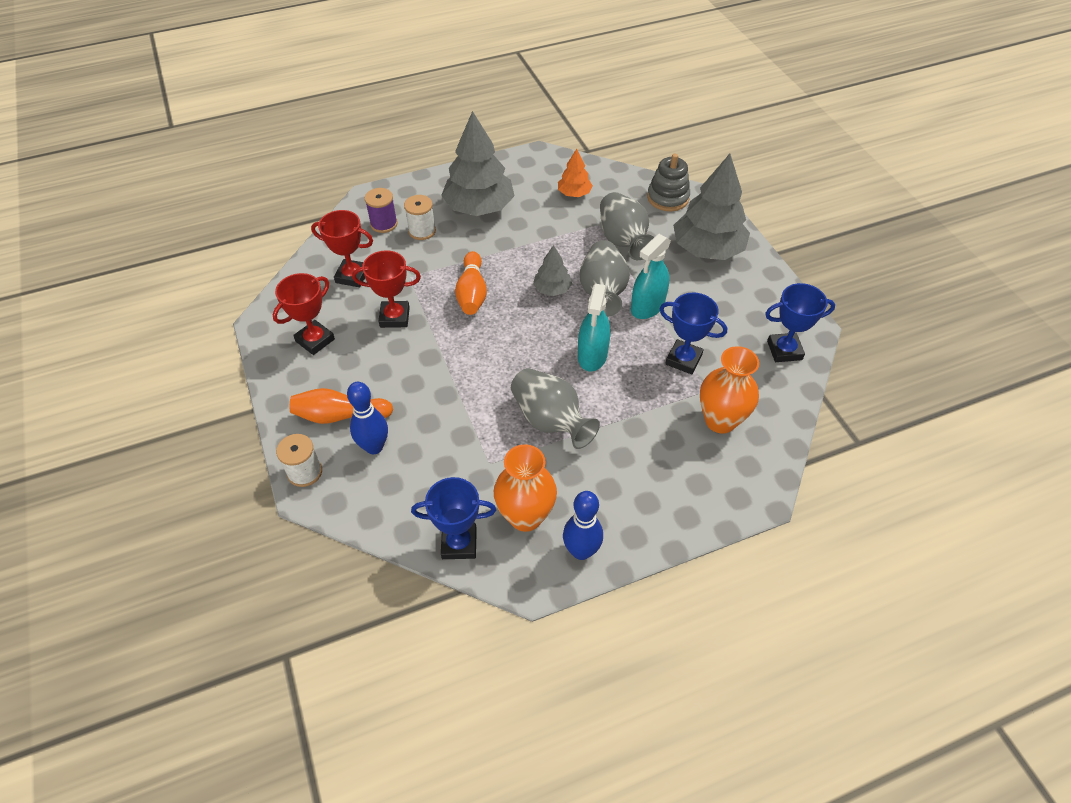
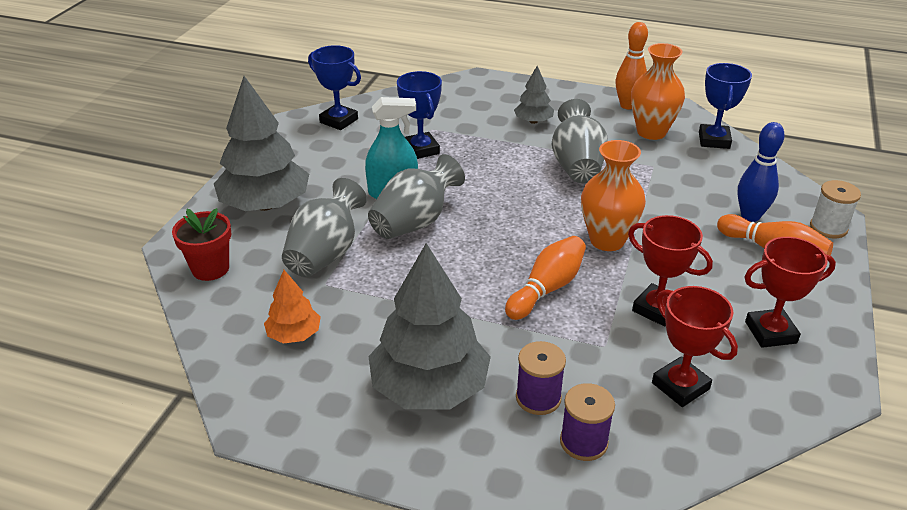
camera: 140 degrees left, 15 degrees down
white spool [404,195,436,240] -> purple spool [516,341,566,415]
blue trophy [411,477,496,559] -> blue trophy turned 60 degrees clockwise [699,63,752,149]
grey tree [533,245,572,296] -> grey tree moved to [514,66,554,124]
blue bowling pin [563,491,603,560] -> orange bowling pin [615,22,648,109]
turquoise spray bottle [578,284,610,371] -> none
grey stacking toy [647,154,690,211] -> red flower pot [172,208,232,281]
orange vase [700,346,759,434] -> orange vase moved to [581,140,646,251]

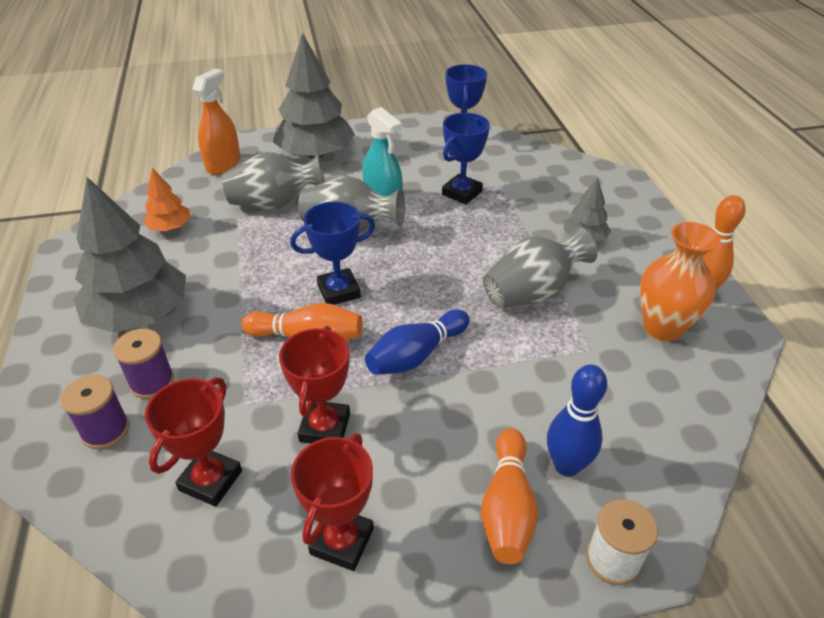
camera: 60 degrees right, 5 degrees up
red flower pot [172,208,232,281] -> orange spray bottle [192,69,241,175]
orange vase [581,140,646,251] -> blue bowling pin [365,309,470,375]
blue trophy [699,63,752,149] -> blue trophy moved to [290,202,375,305]
red trophy [745,237,836,348] -> red trophy turned 60 degrees clockwise [291,433,374,571]

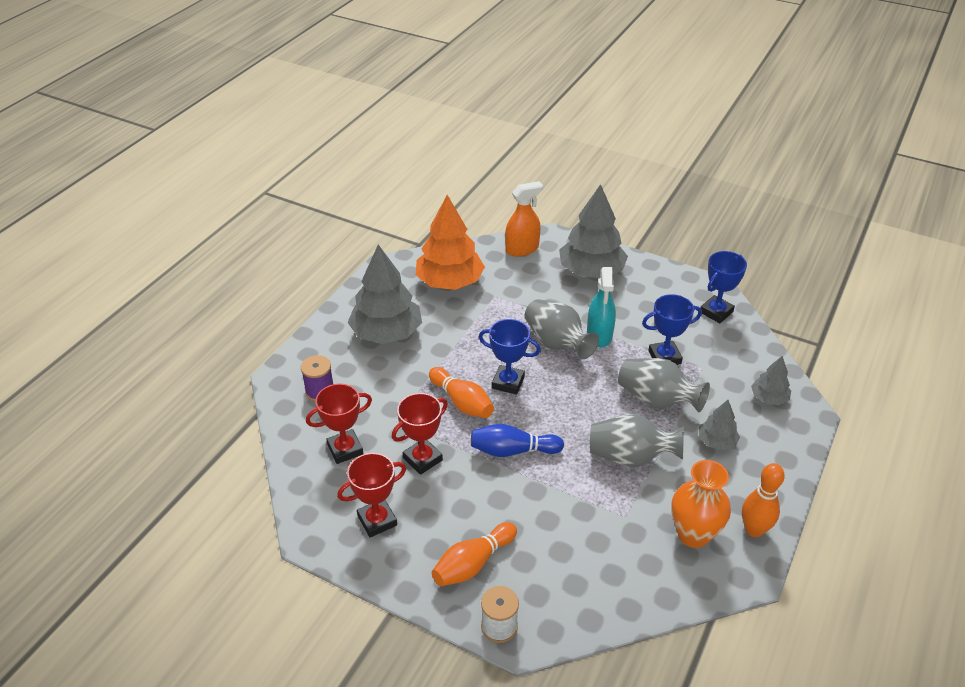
camera: 40 degrees right, 0 degrees up
purple spool [113,329,174,399] -> none
orange tree [143,168,191,231] -> orange tree [416,195,485,290], size x2.01
grey vase [222,152,325,209] -> grey vase moved to [618,358,710,412]
blue bowling pin [547,365,607,477] -> none
none -> grey tree [751,356,791,405]

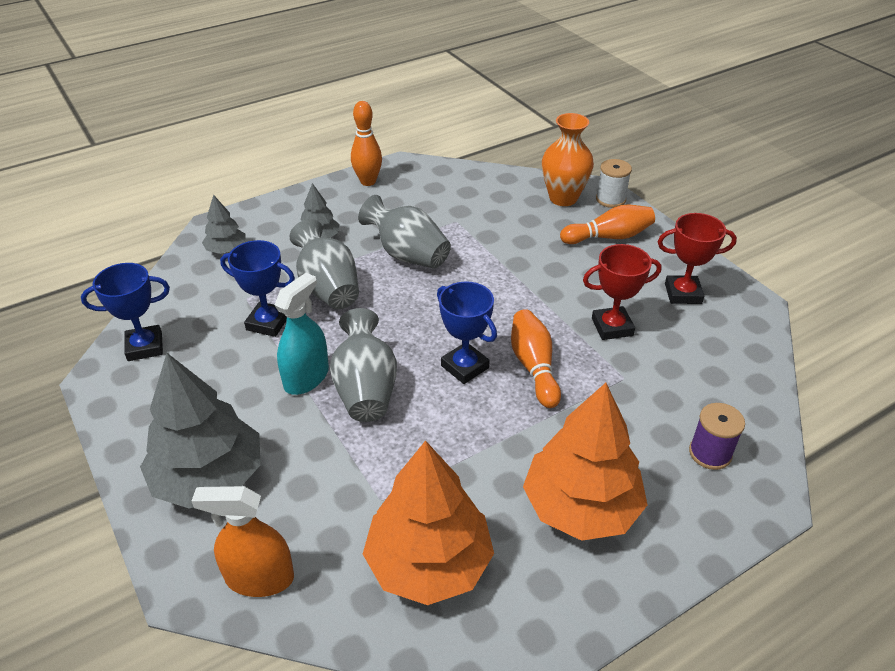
camera: 150 degrees left, 0 degrees up
red trophy [306,384,372,464] -> none
grey tree [348,244,422,344] -> orange tree [523,383,648,541]
blue bowling pin [471,424,564,457] -> none
orange vase [671,460,731,548] -> orange vase moved to [542,113,594,206]

